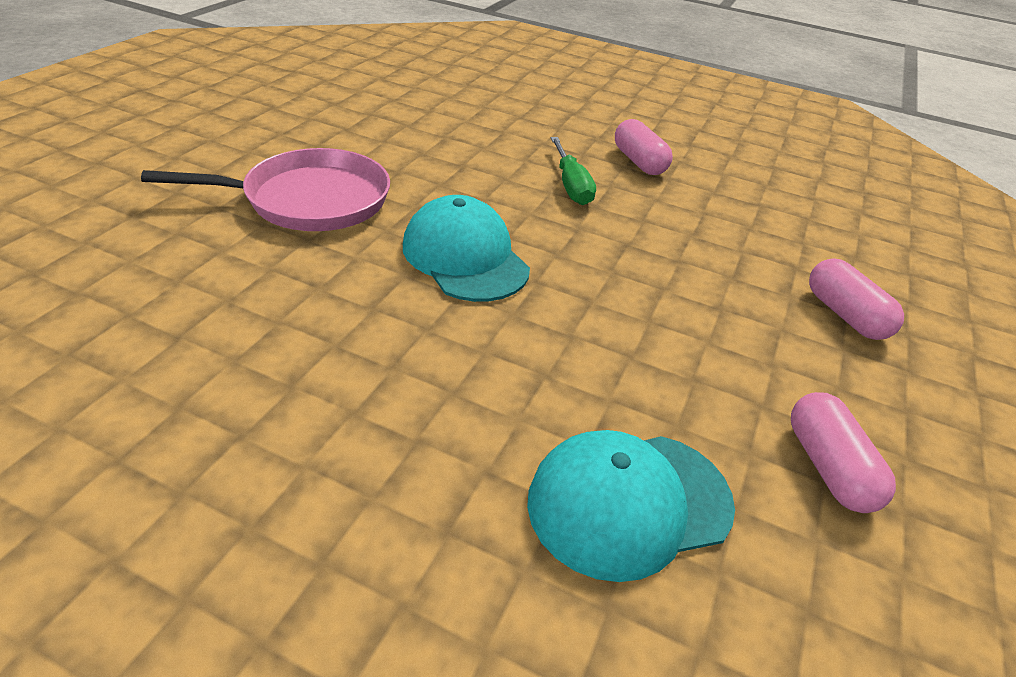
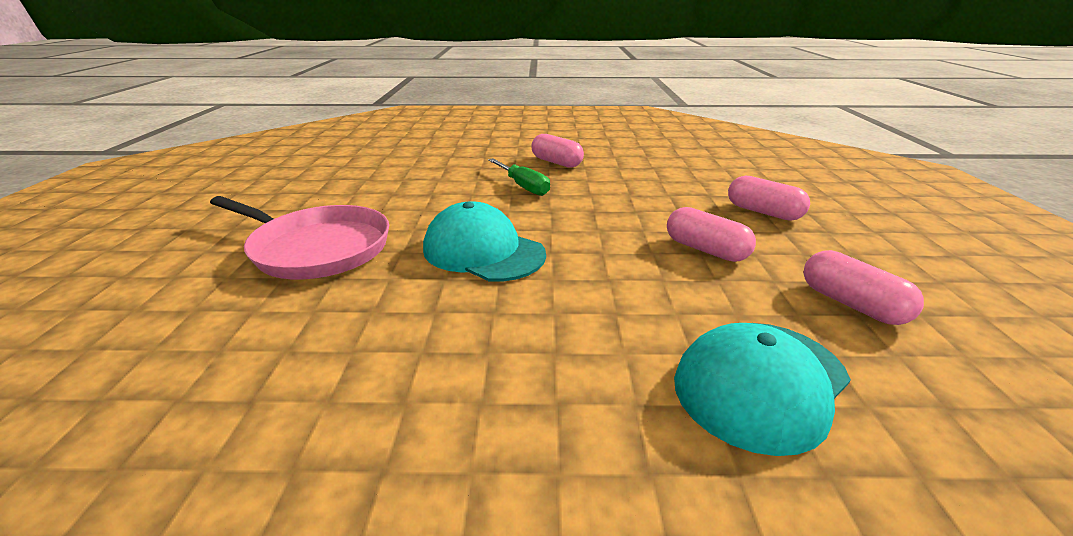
camera: 20 degrees left, 10 degrees down
pink pan [141,148,390,231] -> pink pan turned 60 degrees clockwise [210,196,389,279]
none -> pink capsule [667,207,756,262]

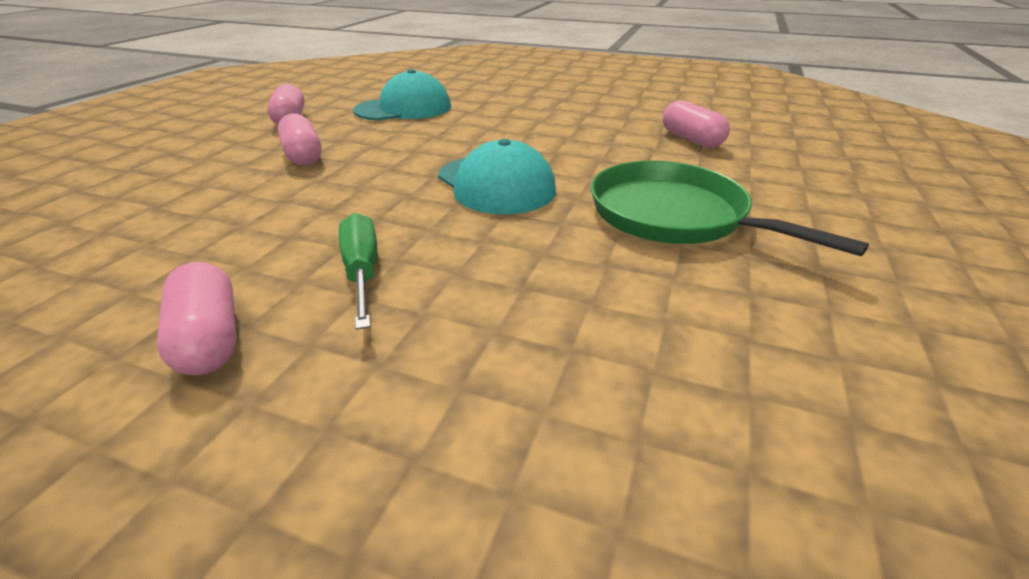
camera: 160 degrees left, 5 degrees up
pink pan [210,196,389,279] -> green pan [591,161,869,256]
pink capsule [728,176,810,221] -> pink capsule moved to [662,100,730,148]

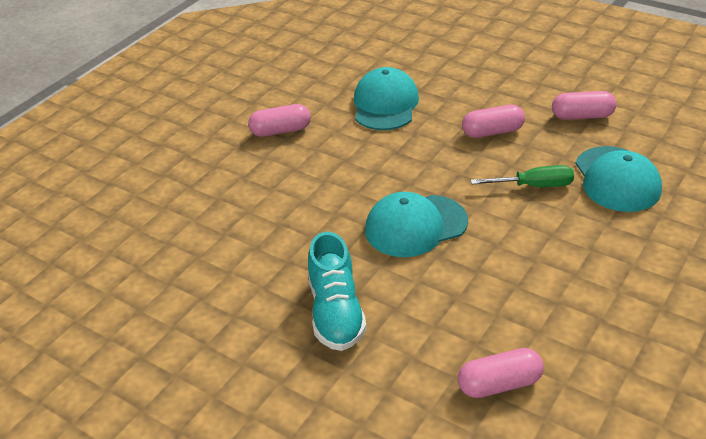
camera: 105 degrees right, 5 degrees up
green screwdriver [339,213,377,330] -> green screwdriver moved to [471,165,574,187]
green pan [591,161,869,256] -> turquoise shoe [308,232,367,351]
none -> turquoise cap [354,67,419,130]

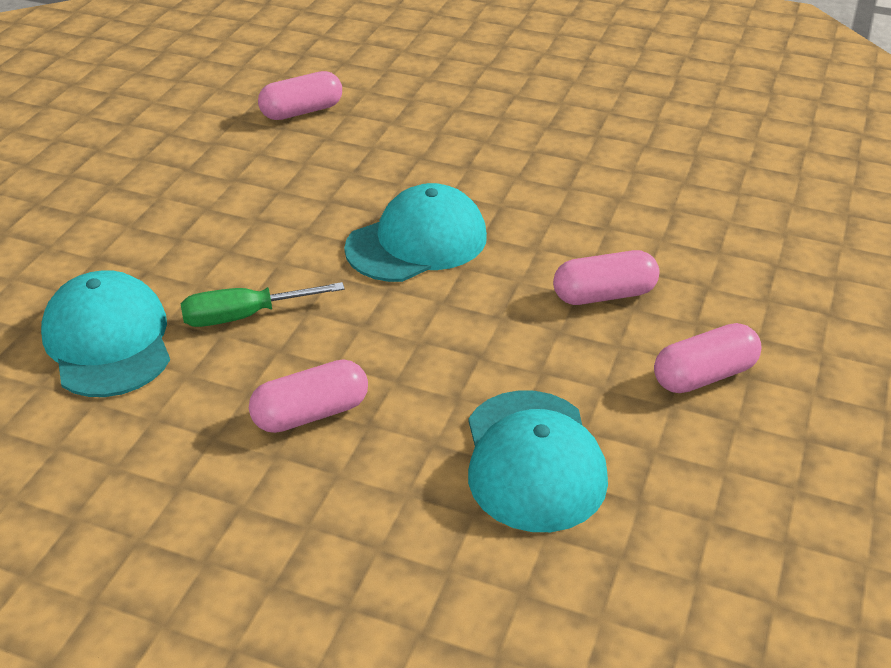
camera: 165 degrees right, 0 degrees up
turquoise shoe [308,232,367,351] -> none
pink capsule [552,91,617,120] -> pink capsule moved to [553,250,659,305]

